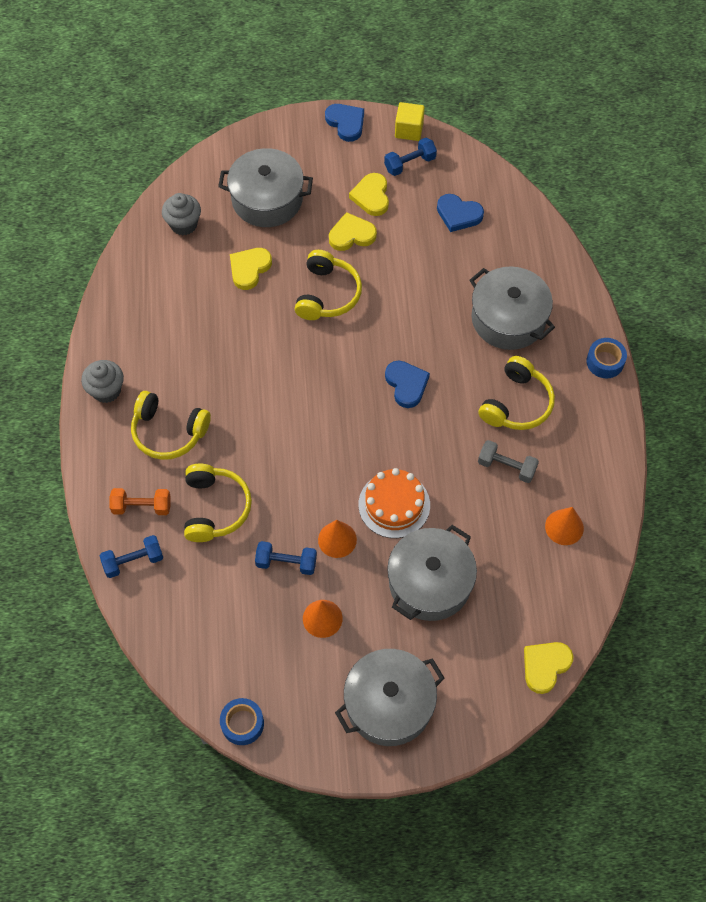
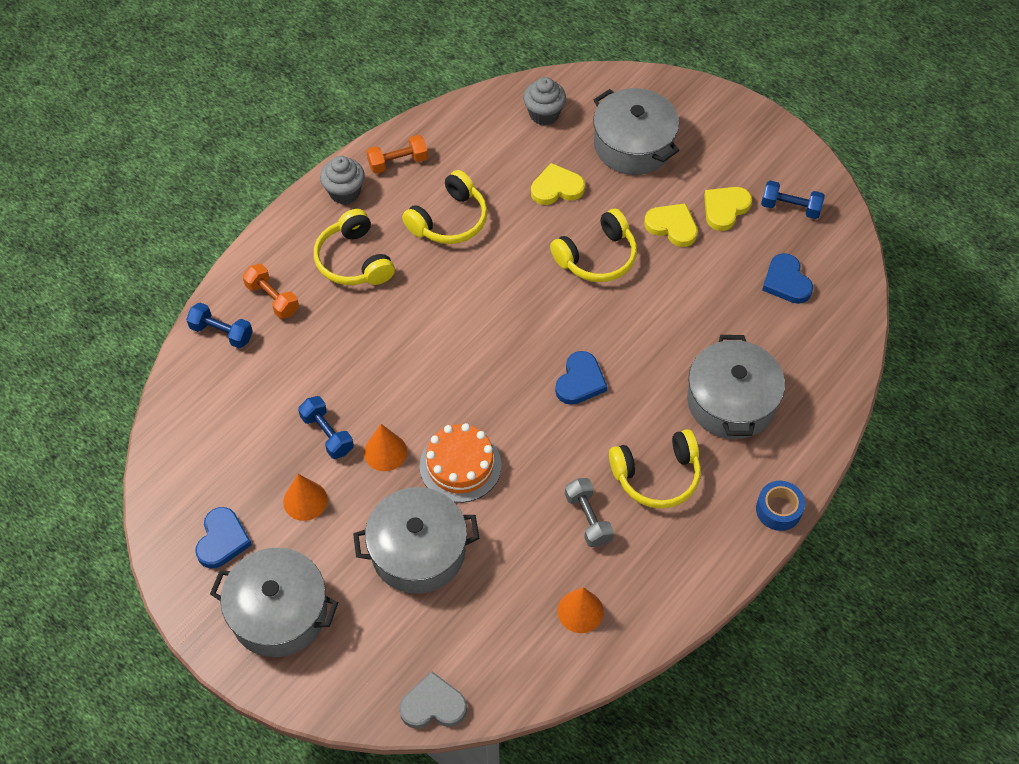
camera: 45 degrees right, 5 degrees down
yellow headphones [184,464,252,542] -> yellow headphones moved to [402,170,487,244]
blue tape [220,698,264,745] -> none
blue heart [325,104,364,142] -> blue heart moved to [195,507,252,568]
yellow cube [395,102,425,141] -> none
yellow heart [524,642,573,694] -> grey heart [399,671,467,729]
none -> orange dumbbell [367,135,428,174]

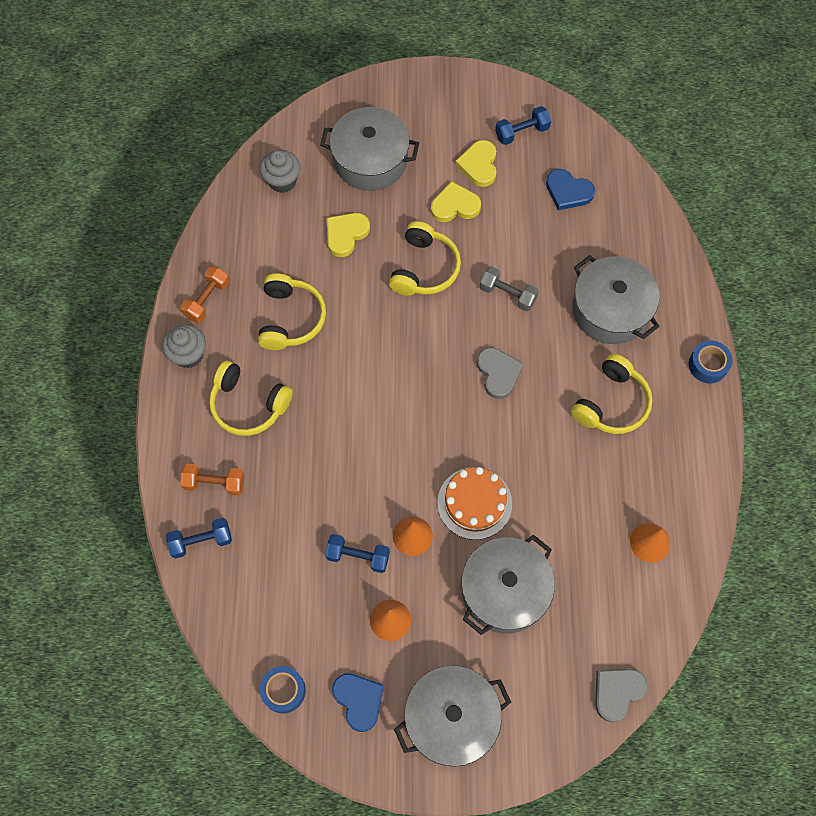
camera: 40 degrees left, 10 degrees up
blue heart [555,351,607,405] -> grey heart [477,347,524,399]
grey dumbbell [565,478,614,547] -> grey dumbbell moved to [480,266,539,311]
none -> blue tape [260,666,306,713]

